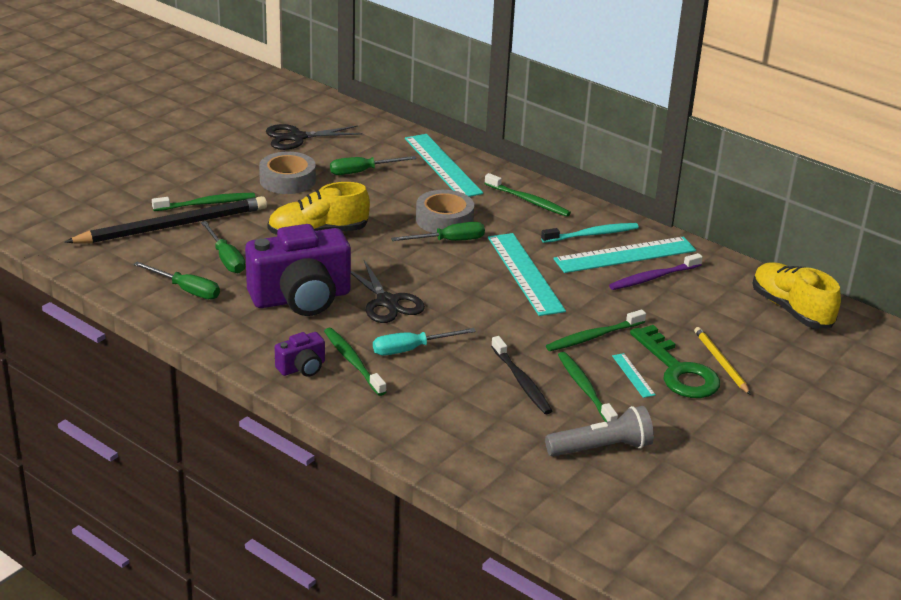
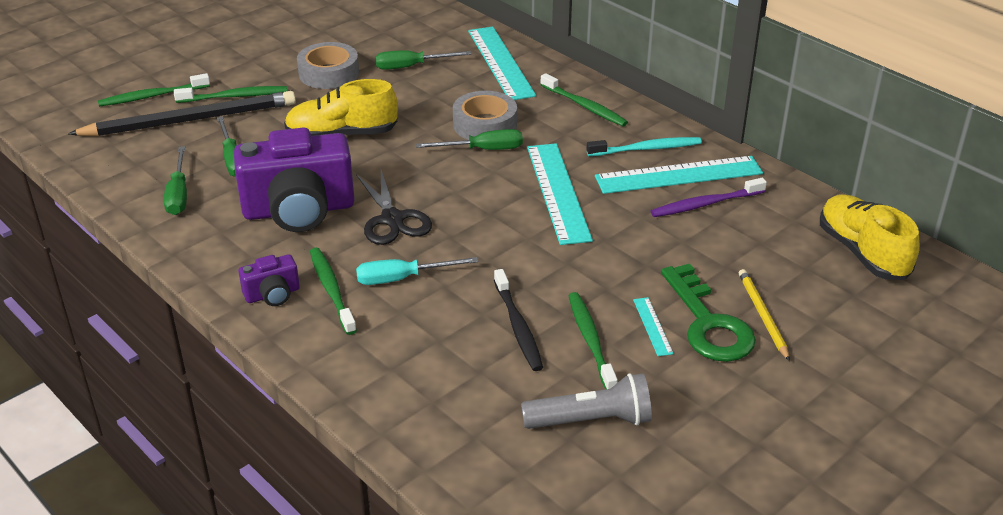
camera: 10 degrees right, 5 degrees up
green screwdriver [134,262,220,300] -> green screwdriver turned 45 degrees clockwise [164,146,187,215]
black scissors [266,124,362,150] -> none
green toothbrush [546,310,646,351] -> green toothbrush moved to [98,73,210,107]

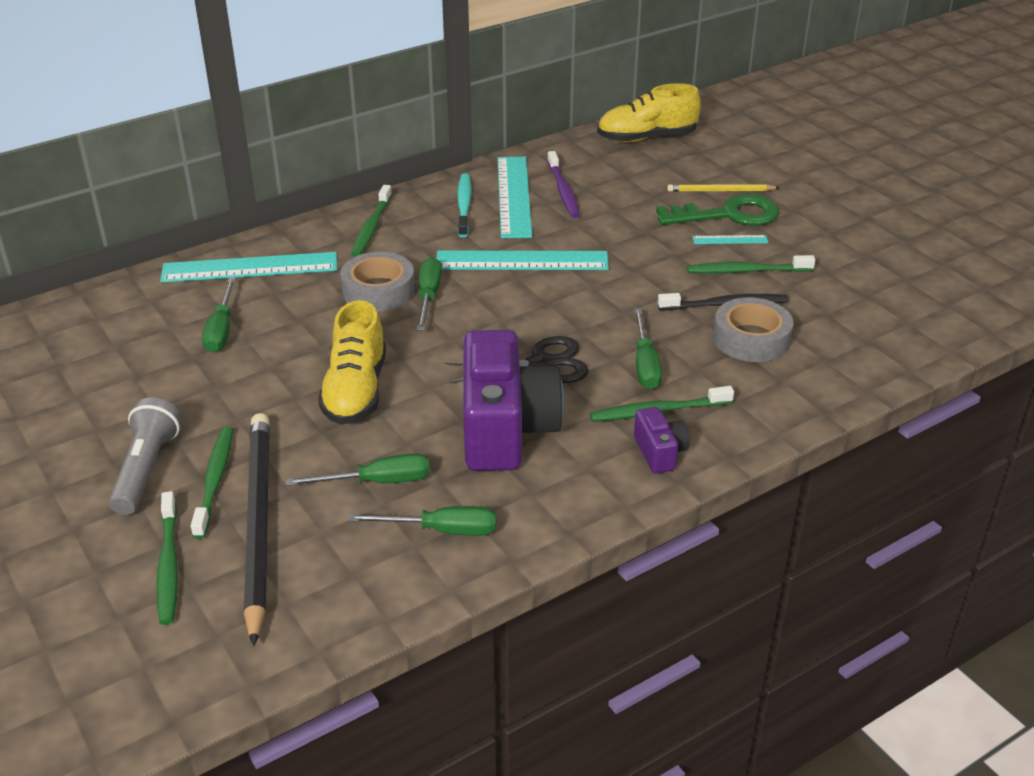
camera: 80 degrees left, 0 degrees up
grey tape [297,42,359,89] -> grey tape moved to [713,297,793,362]
turquoise screwdriver [356,257,478,285] -> green screwdriver [634,308,662,389]
grey flashlight [521,373,652,429] -> grey flashlight moved to [109,397,181,515]
green toothbrush [540,73,628,126] -> green toothbrush turned 135 degrees clockwise [351,185,392,257]

